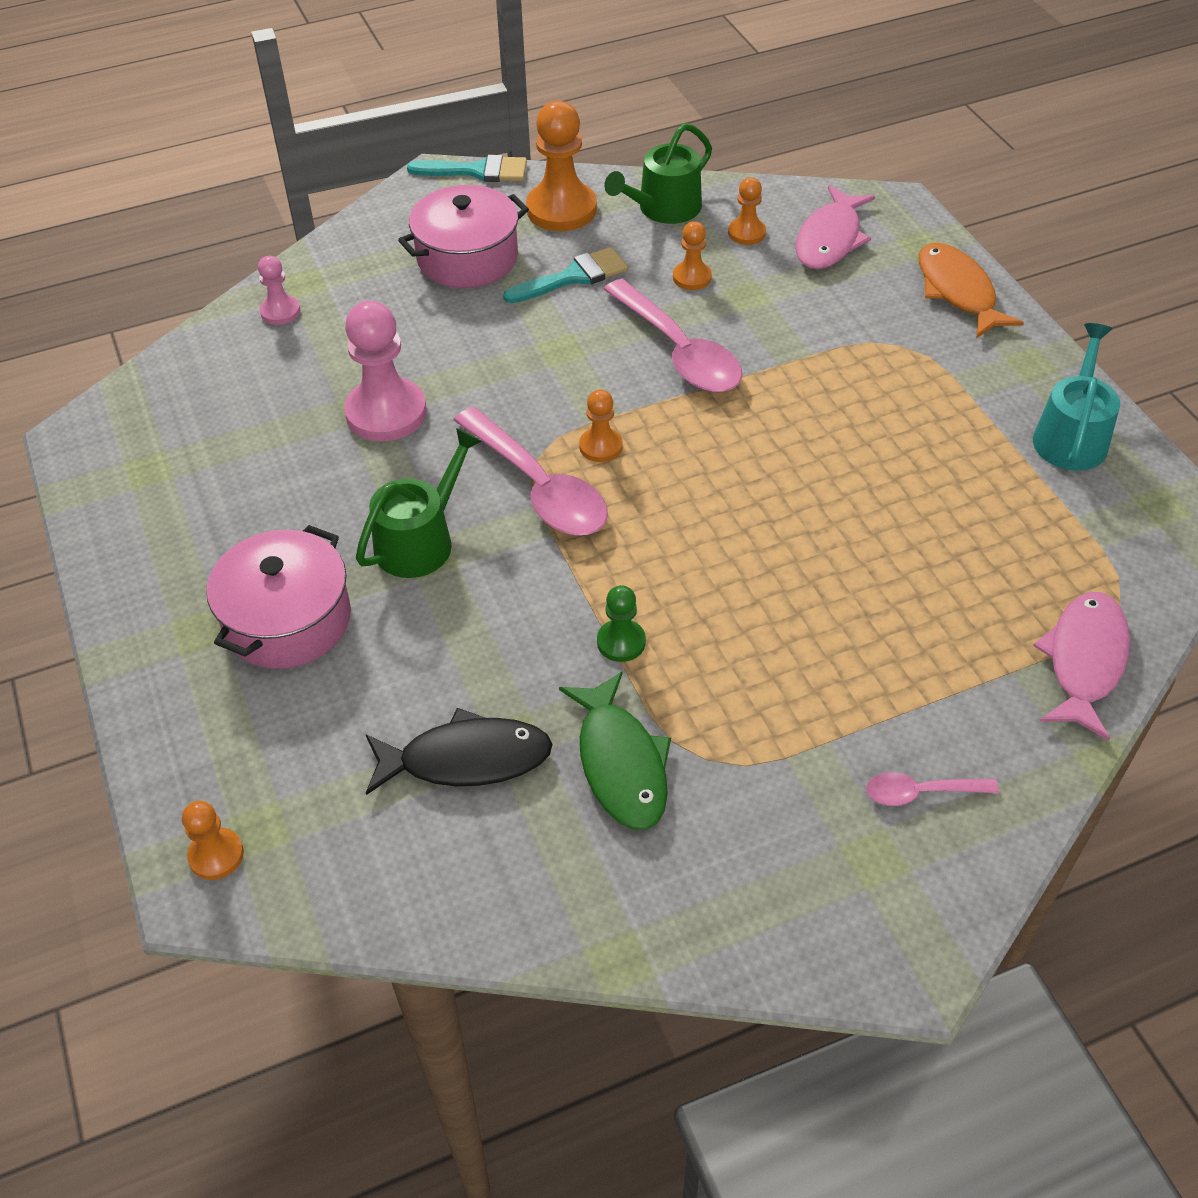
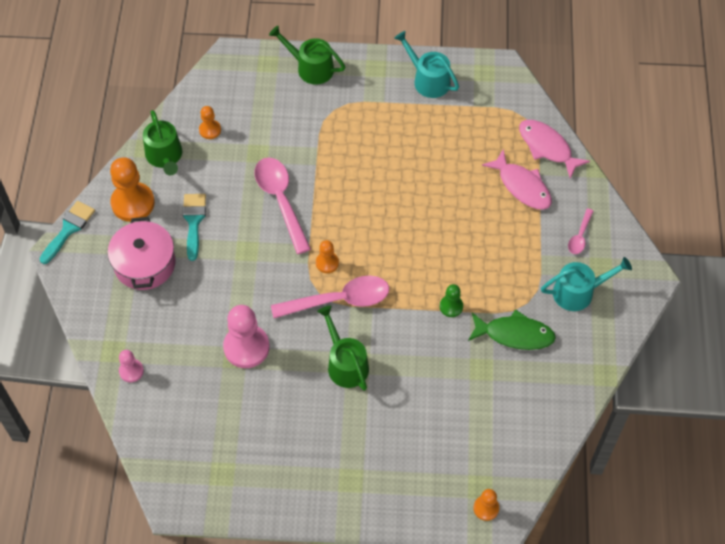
camera: 65 degrees left, 10 degrees up
pink pot [206,525,351,669] -> none
black fish [366,708,553,795] -> none
pink spoon [604,279,742,392] -> pink spoon turned 105 degrees counterclockwise [255,158,311,254]
orange pawn [673,221,712,290] -> none
pink fish [795,185,875,269] -> pink fish moved to [482,149,552,210]
orange fish [919,243,1024,338] -> green watering can [269,26,345,85]
none -> turquoise watering can [541,257,632,311]

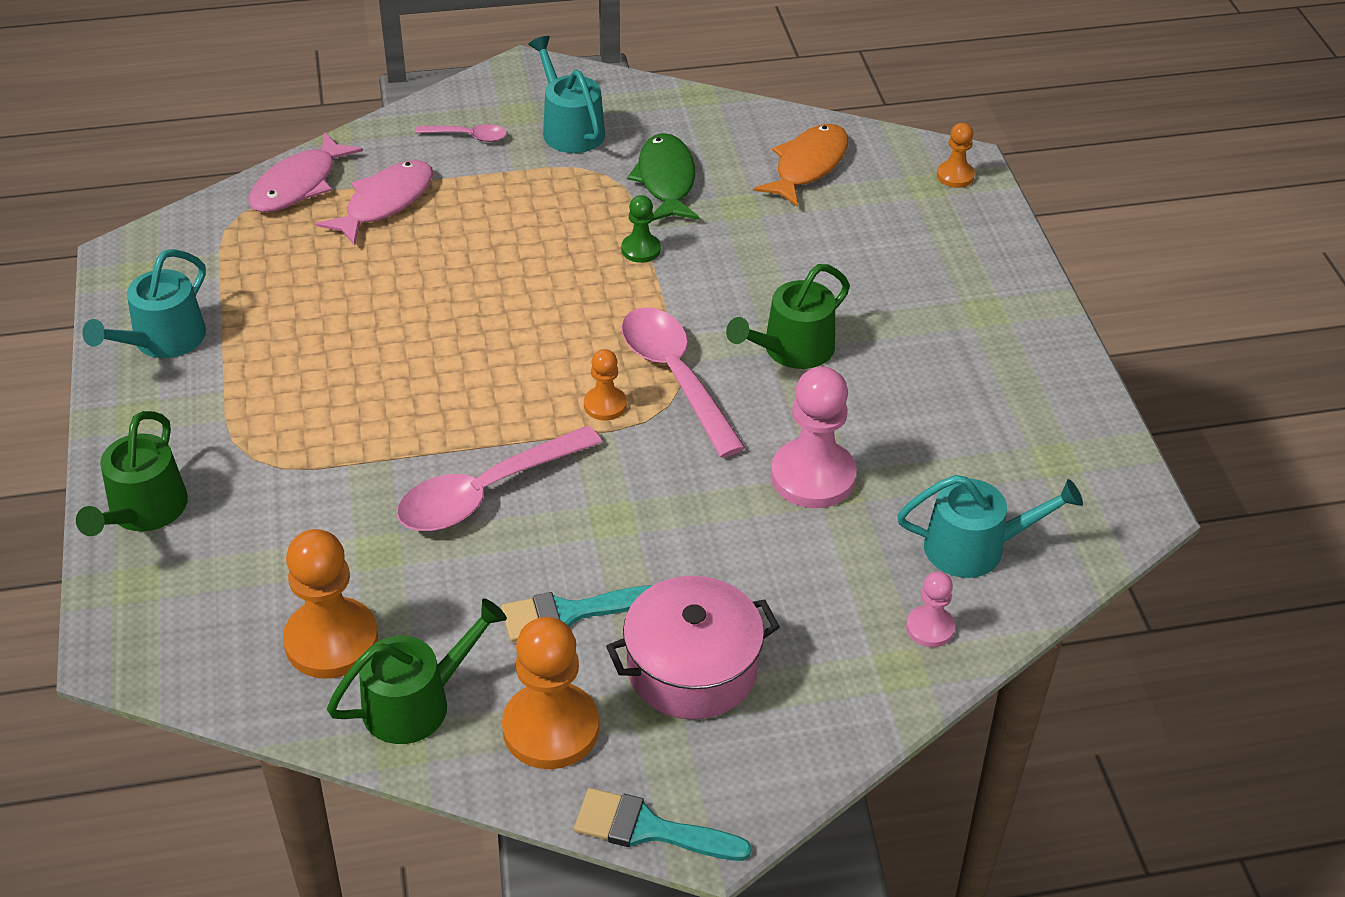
camera: 105 degrees left, 15 degrees down
orange pawn [199,106,221,139] -> orange pawn [283,529,378,679], size x1.91
none -> orange fish [753,124,848,207]
none -> turquoise watering can [897,475,1083,578]

